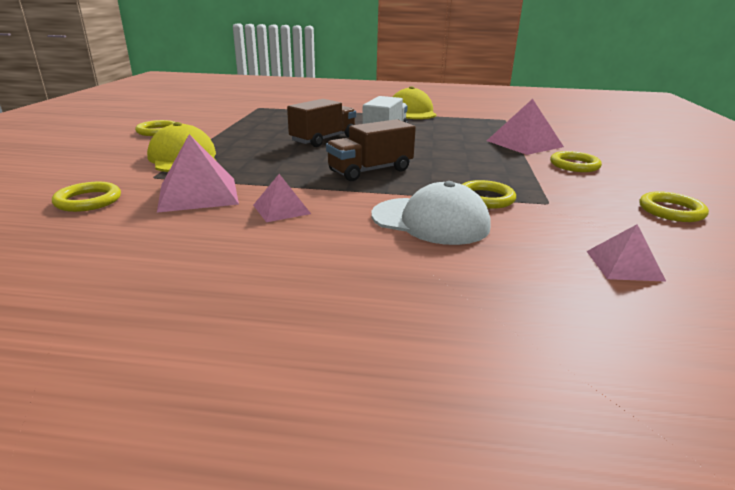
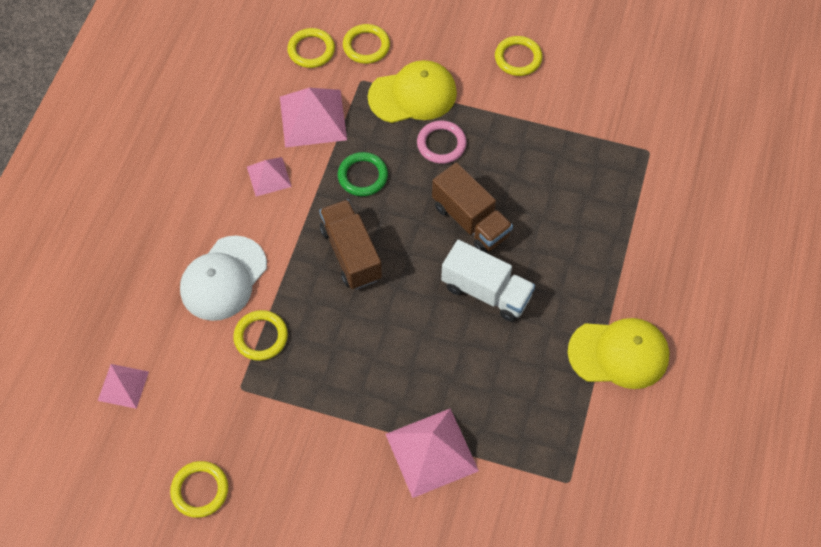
camera: 100 degrees right, 35 degrees up
yellow ring [550,151,602,172] -> yellow ring moved to [343,24,390,64]
none -> green ring [338,152,388,196]
none -> pink ring [417,121,467,164]

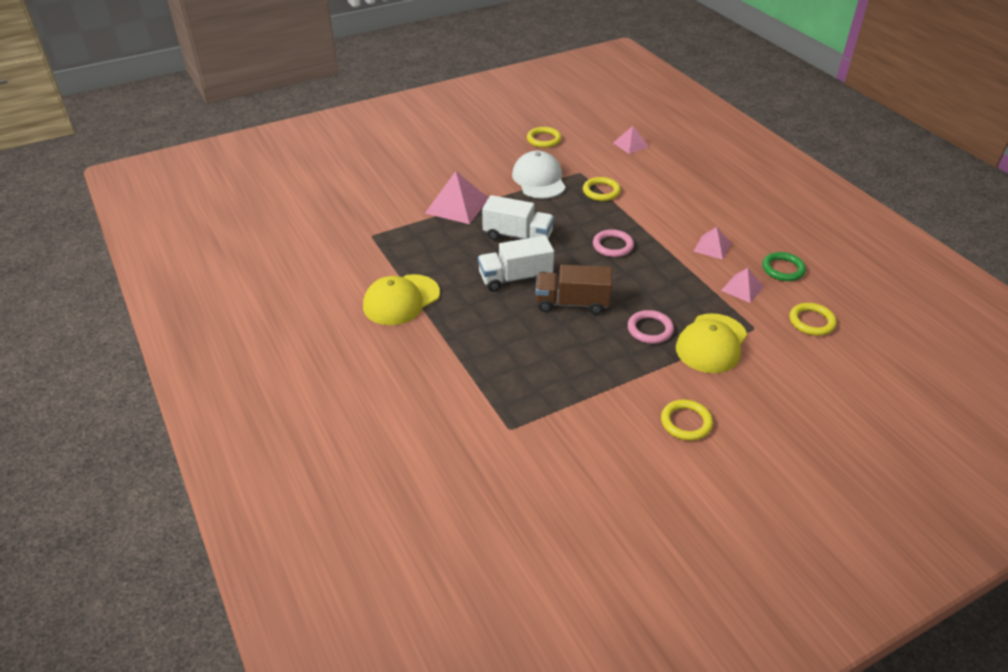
camera: 135 degrees right, 20 degrees down
white cap [180,236,267,321] -> white cap moved to [512,151,566,199]
pink pyramid [280,88,347,148] -> pink pyramid [721,268,764,303], size x0.58
brown truck [319,199,382,290] -> pink ring [593,229,634,257]
green ring [338,152,388,196] -> green ring moved to [762,252,806,281]
yellow ring [343,24,390,64] -> none
none -> white truck [482,195,554,240]

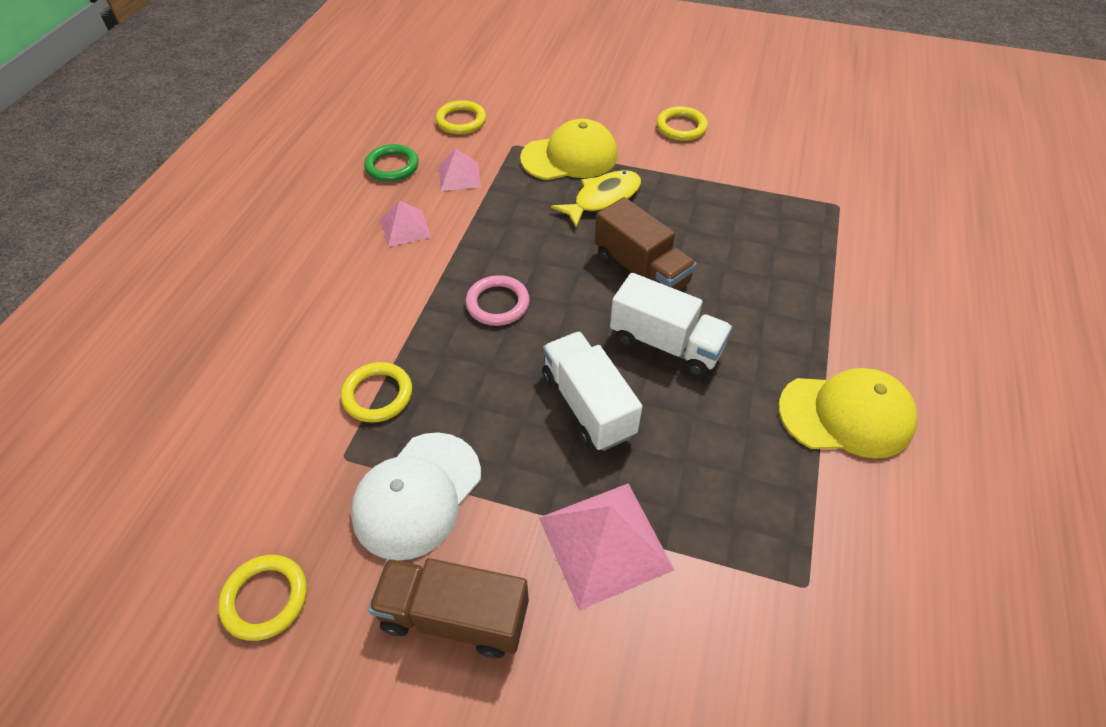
camera: 135 degrees left, 10 degrees up
pink pyramid [613,126,649,154] -> none
pink ring [628,310,674,344] -> yellow fish [551,170,641,228]
none -> brown truck [368,558,529,658]

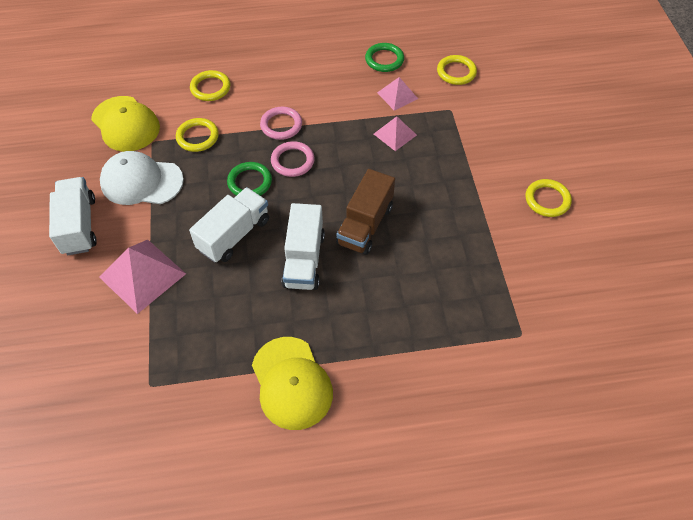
camera: 65 degrees right, 5 degrees up
yellow ring [218,555,307,641] -> yellow ring moved to [190,70,231,101]
brown truck [368,558,529,658] -> white truck [49,177,97,255]
pink pyramid [381,201,431,247] -> pink pyramid moved to [374,116,417,151]
yellow cap [520,119,618,180] -> yellow cap moved to [91,96,160,152]
yellow fish [551,170,641,228] -> none
none -> green ring [227,162,272,196]
none -> pink ring [260,107,302,140]

